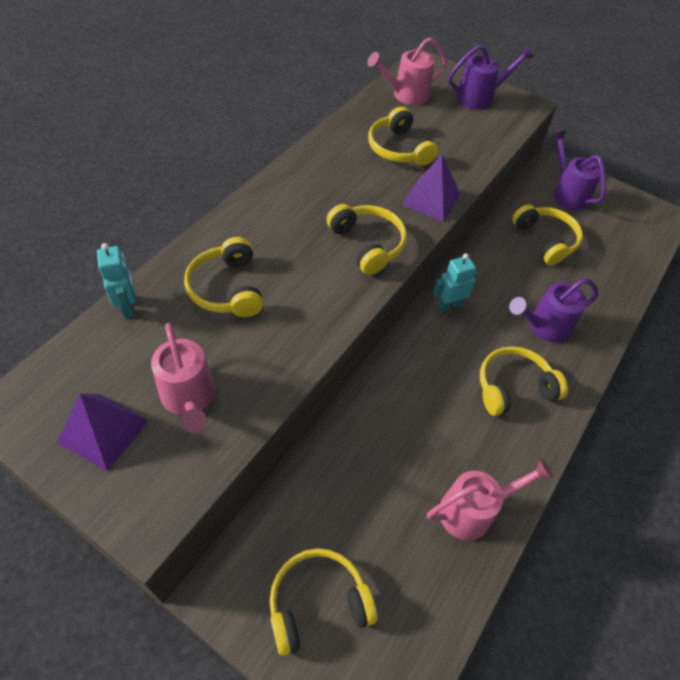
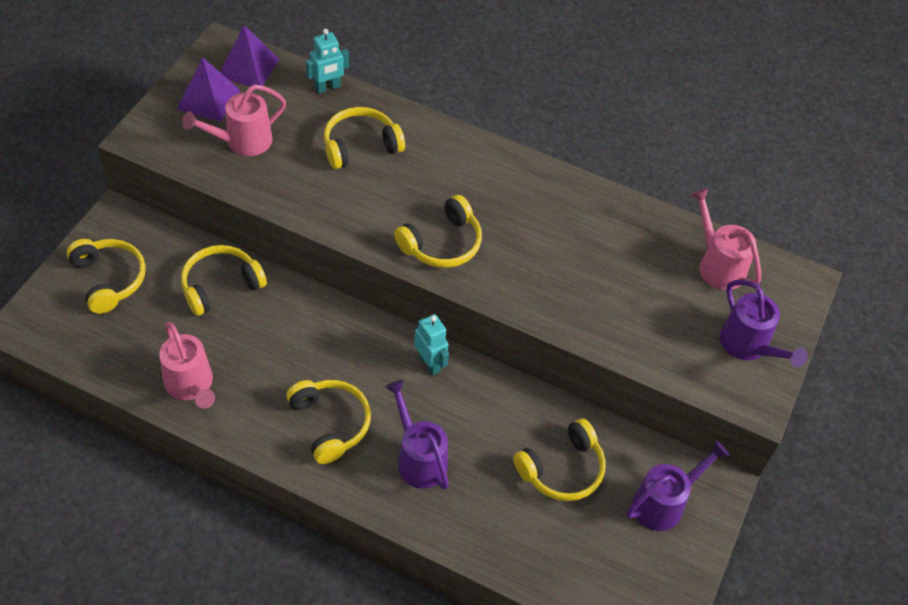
camera: 80 degrees right, 0 degrees up
yellow headphones [368,107,438,166] -> yellow headphones moved to [181,245,267,316]
purple pyramid [401,154,461,222] -> purple pyramid moved to [220,25,279,86]

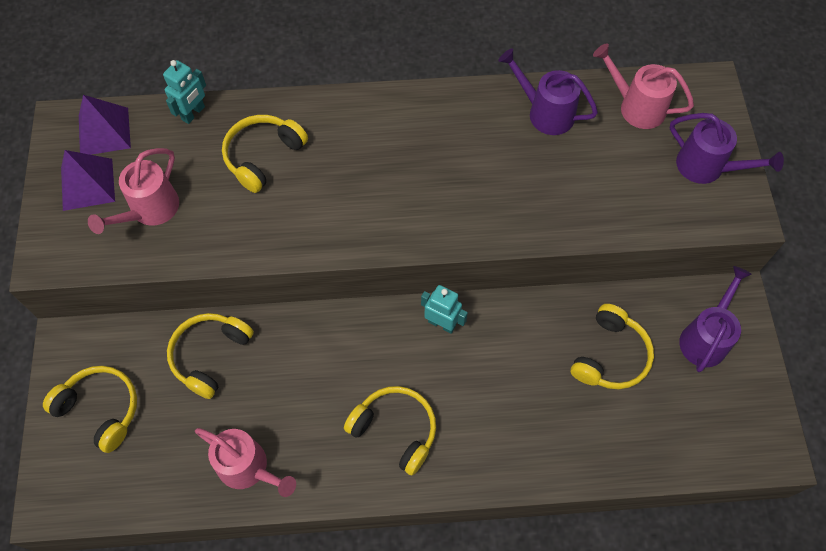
camera: 25 degrees left, 10 degrees up
purple watering can [385,380,449,489] -> purple watering can moved to [498,48,598,135]
yellow headphones [394,195,482,268] -> none

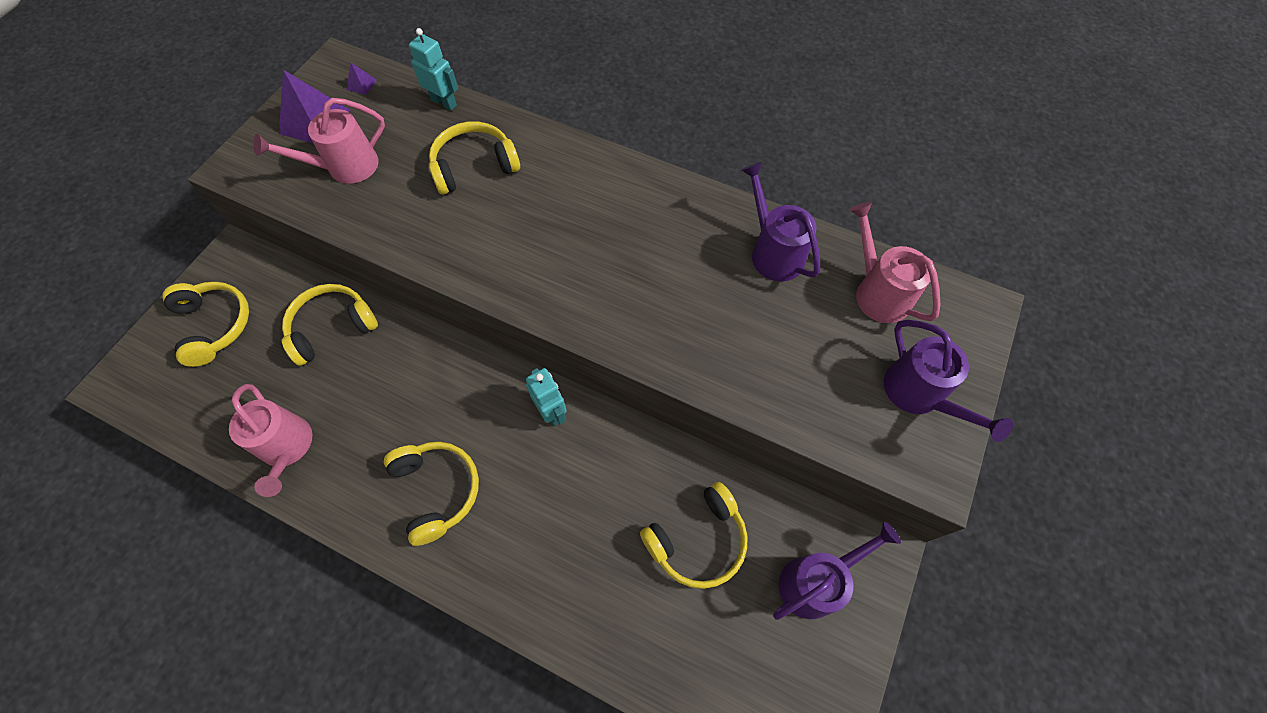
camera: 30 degrees right, 0 degrees up
purple pyramid [79,95,131,155] -> purple pyramid [346,63,377,95], size x0.45
turquoise robot [163,60,206,124] -> turquoise robot turned 120 degrees counterclockwise [409,28,459,111]

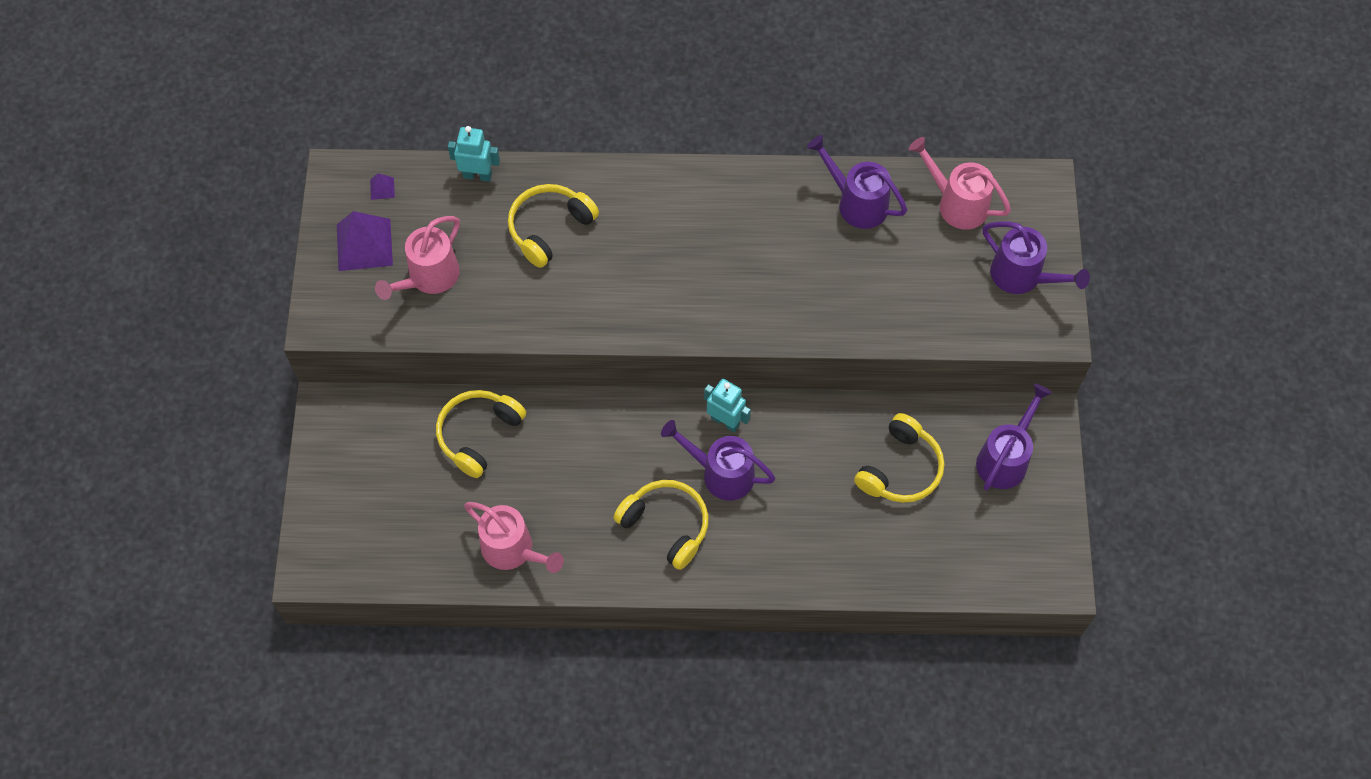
camera: 25 degrees left, 0 degrees up
yellow headphones [162,282,249,367] -> none
none -> purple watering can [661,420,776,501]

